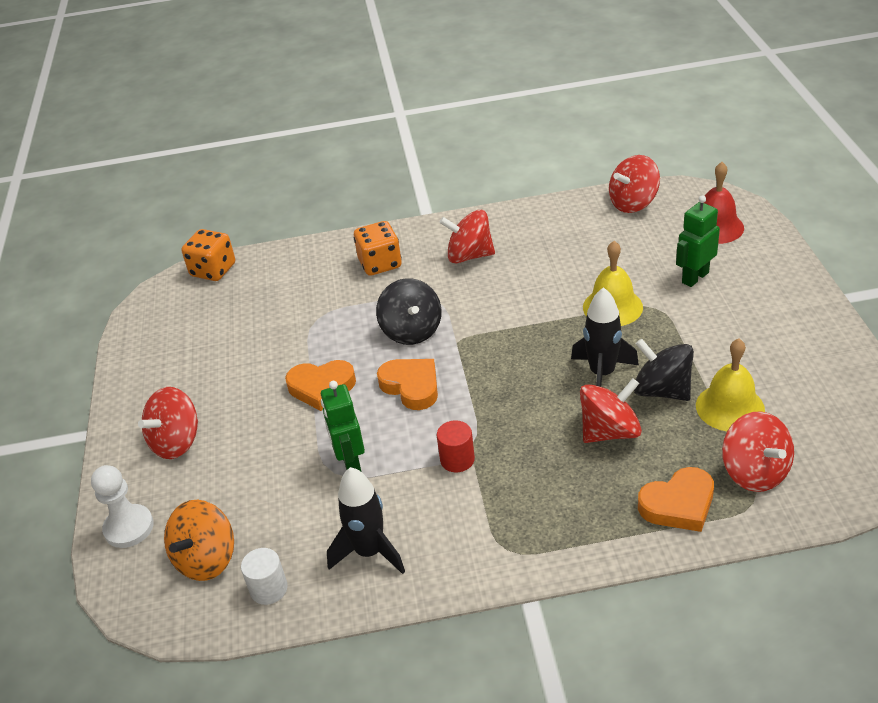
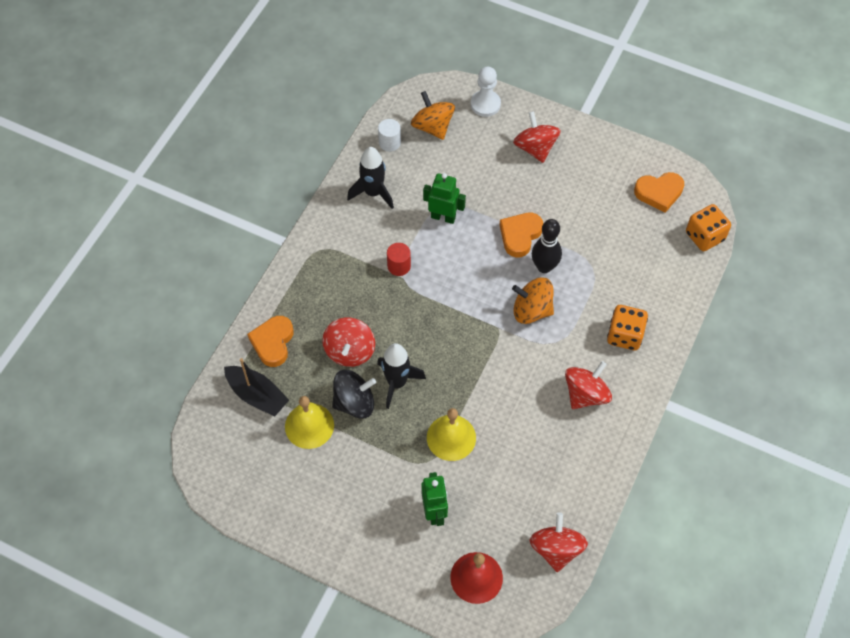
camera: 120 degrees right, 20 degrees up
black spinning top [376,278,442,345] -> orange spinning top [512,277,554,324]
orange heart [377,359,438,410] -> orange heart moved to [634,172,684,213]
red spinning top [722,412,794,492] -> black boat [224,358,289,417]
none -> black bowling pin [532,219,562,273]

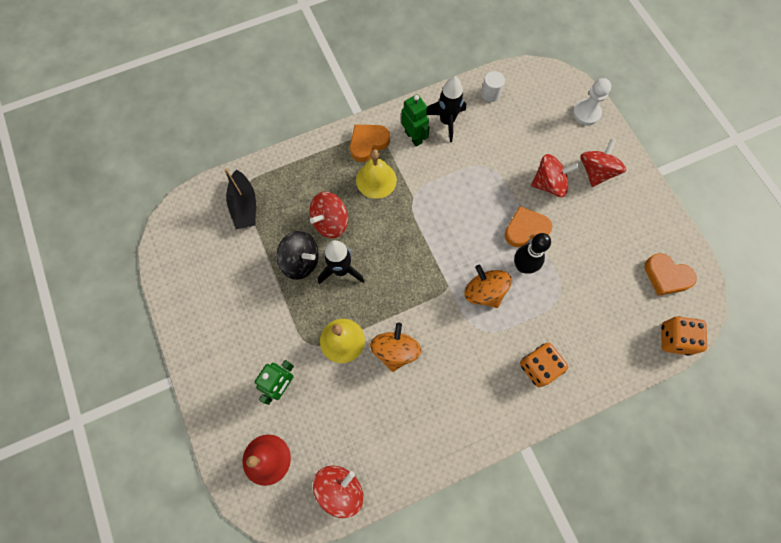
camera: 40 degrees right, 10 degrees up
orange heart [247,316,294,367] -> orange heart moved to [350,125,390,162]
yellow bell [285,396,334,449] -> yellow bell moved to [356,149,397,199]
red cylinder [387,243,411,276] -> none
orange spinning top [411,91,455,140] -> orange spinning top moved to [370,322,421,372]
green robot [423,173,466,224] -> green robot moved to [401,94,430,147]
red spinning top [565,361,612,409] -> red spinning top moved to [531,154,579,197]

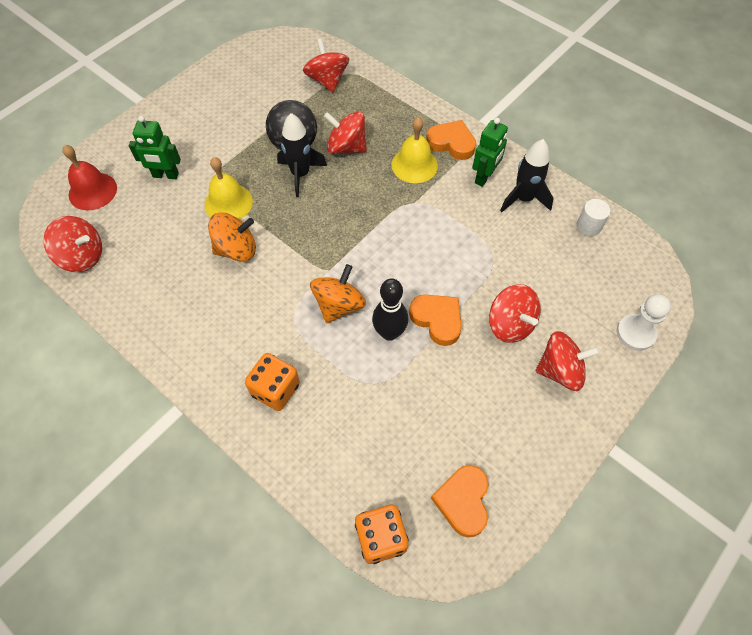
camera: 65 degrees right, 10 degrees down
black boat [224,169,256,229] -> red spinning top [303,38,349,92]

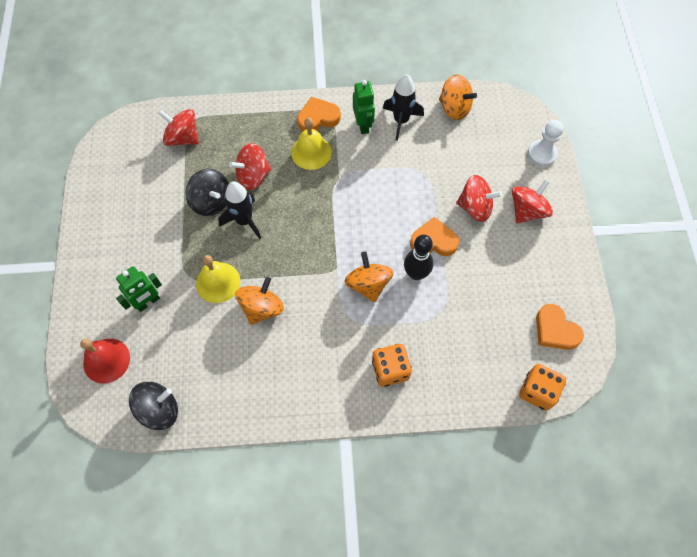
camera: 45 degrees left, 5 degrees up
red spinning top [44,216,102,272] -> black spinning top [129,382,178,430]
white cylinder [577,199,611,236] -> orange spinning top [439,74,477,120]

